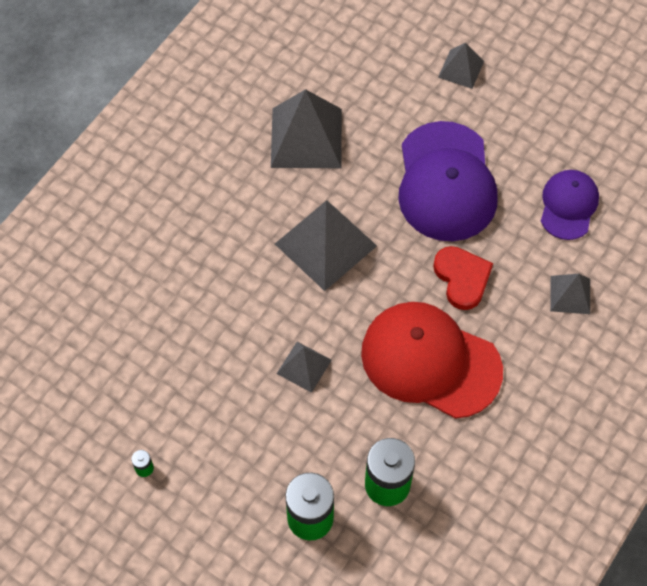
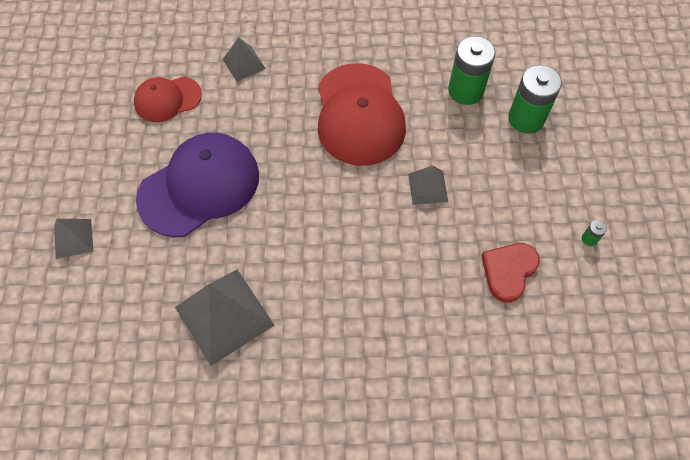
camera: 125 degrees left, 0 degrees up
grey pyramid [275,200,377,291] -> none
red heart [433,246,493,310] -> red heart moved to [482,243,540,303]
purple cap [541,170,599,240] -> red cap [134,77,202,122]

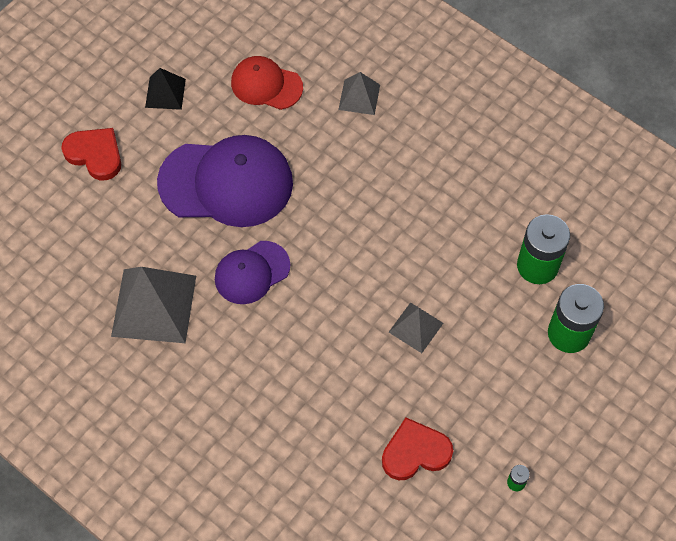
camera: 40 degrees right, 0 degrees up
grey pyramid [54,219,93,259] -> red heart [61,128,121,180]
red cap [318,63,406,166] -> none
none -> black pyramid [145,68,186,110]
none -> purple cap [215,241,290,304]

